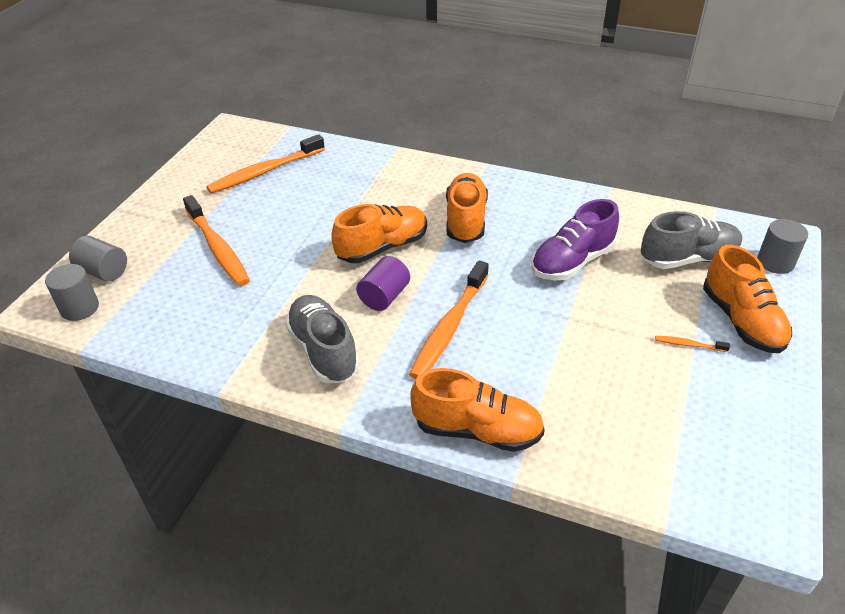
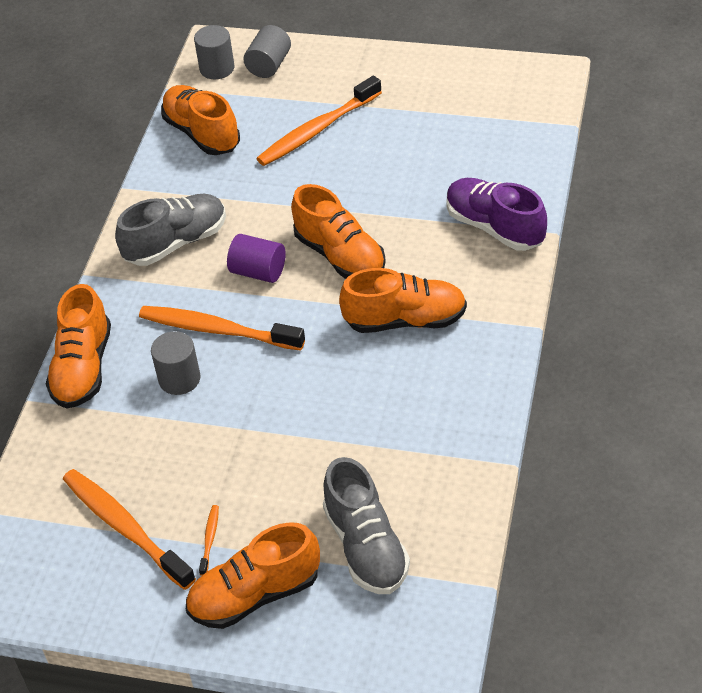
camera: 85 degrees right, 5 degrees up
orange toothbrush [206,134,325,193] -> orange toothbrush moved to [63,469,196,590]
purple shoe [532,199,619,281] -> purple shoe moved to [446,178,547,251]
grey cylinder [757,219,808,274] -> grey cylinder moved to [151,331,201,395]
none -> orange shoe [161,85,240,155]

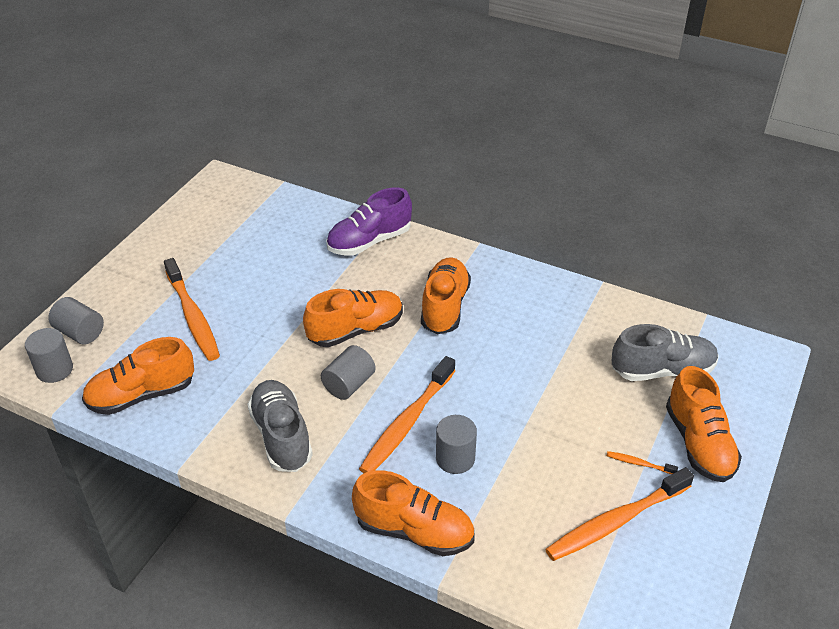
camera: 80 degrees left, 5 degrees down
purple cylinder [227,234,286,283] -> grey cylinder [321,345,376,400]

